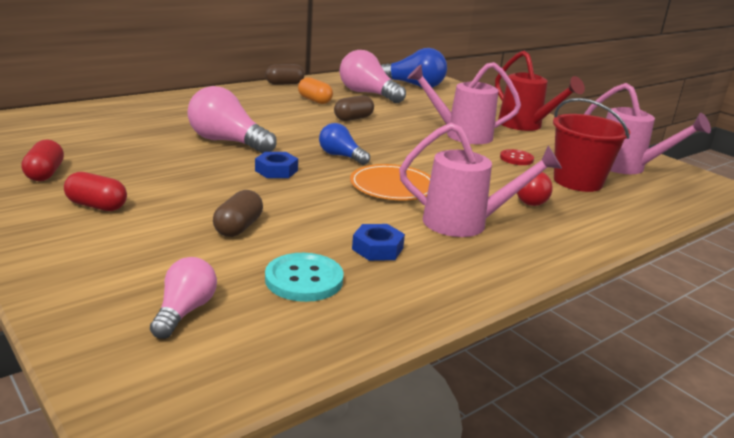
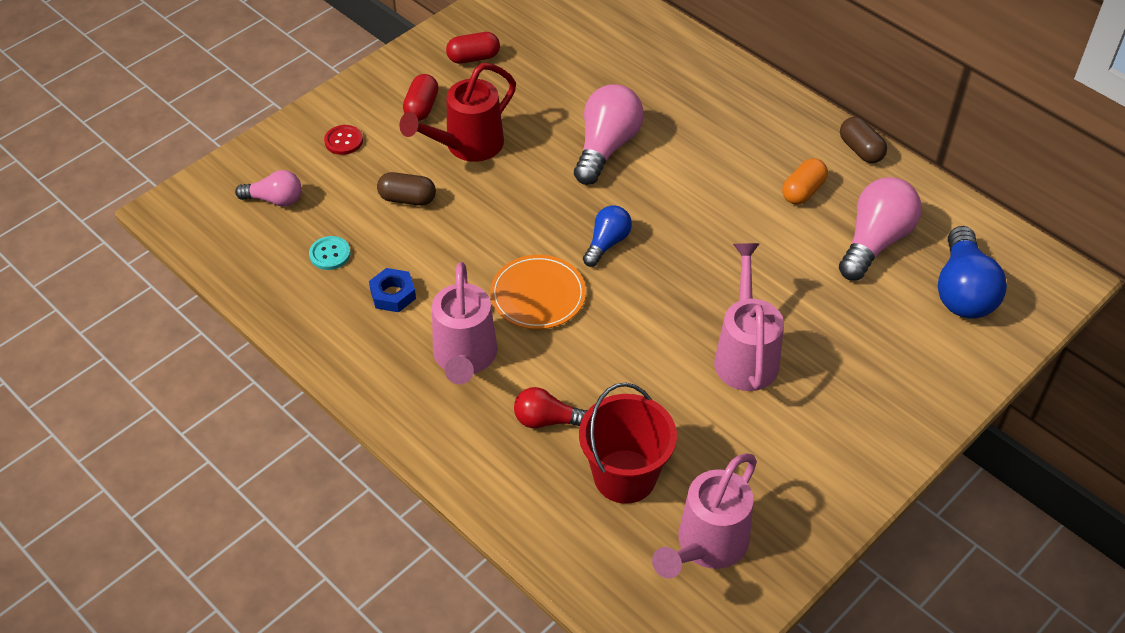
camera: 85 degrees right, 25 degrees up
blue nut [255,152,298,178] -> none
turquoise button [265,253,344,302] -> turquoise button [309,236,351,270], size x0.65
brown capsule [334,95,374,121] -> none
red watering can [495,51,585,131] -> red watering can moved to [399,63,516,162]
red button [500,149,534,165] -> red button moved to [324,125,363,155]

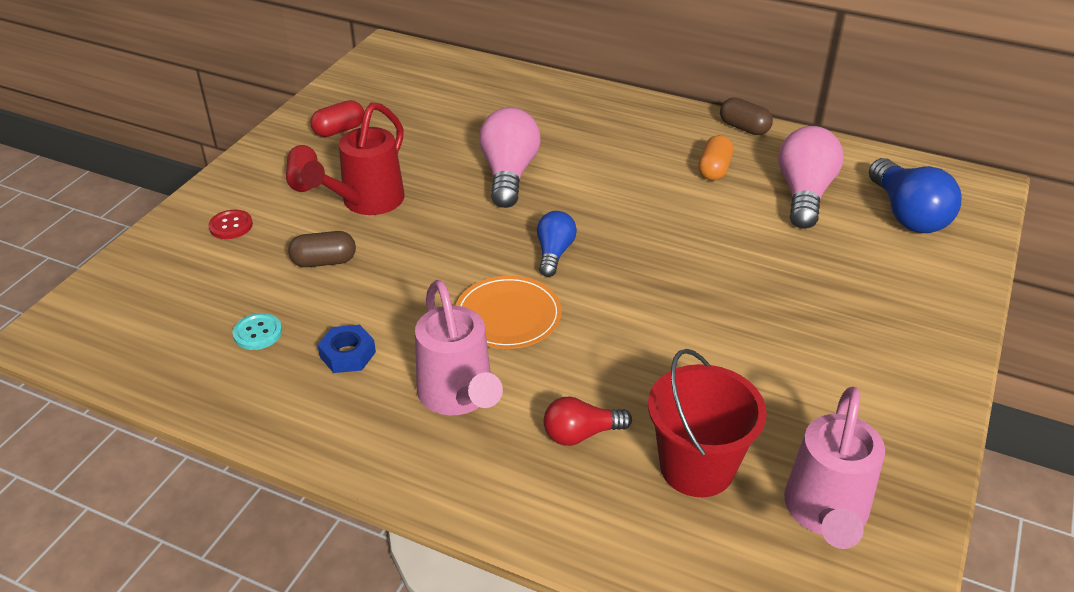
camera: 20 degrees left, 10 degrees down
pink light bulb [235,170,302,207] -> none
pink watering can [714,243,784,391] -> none

